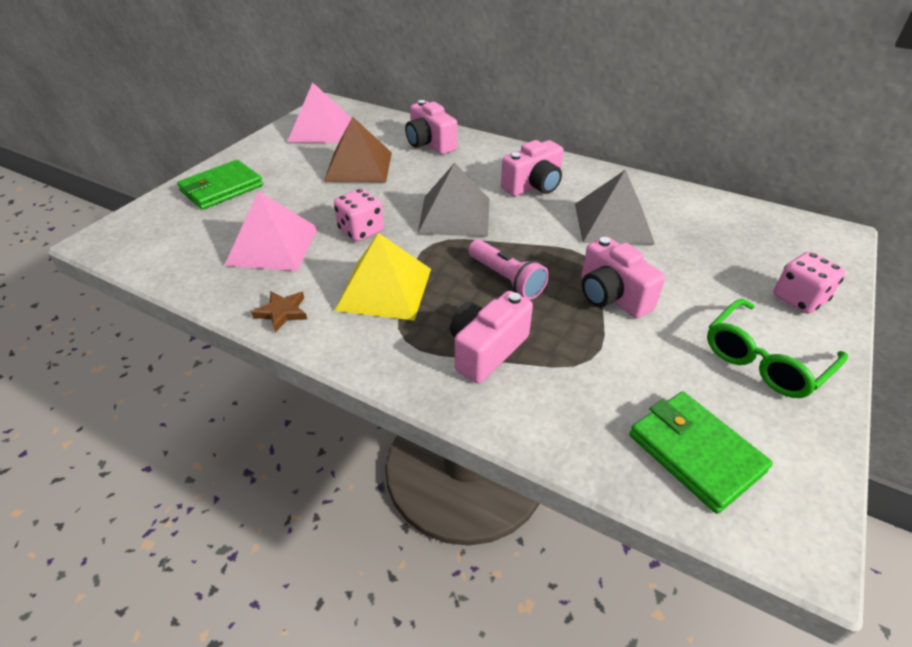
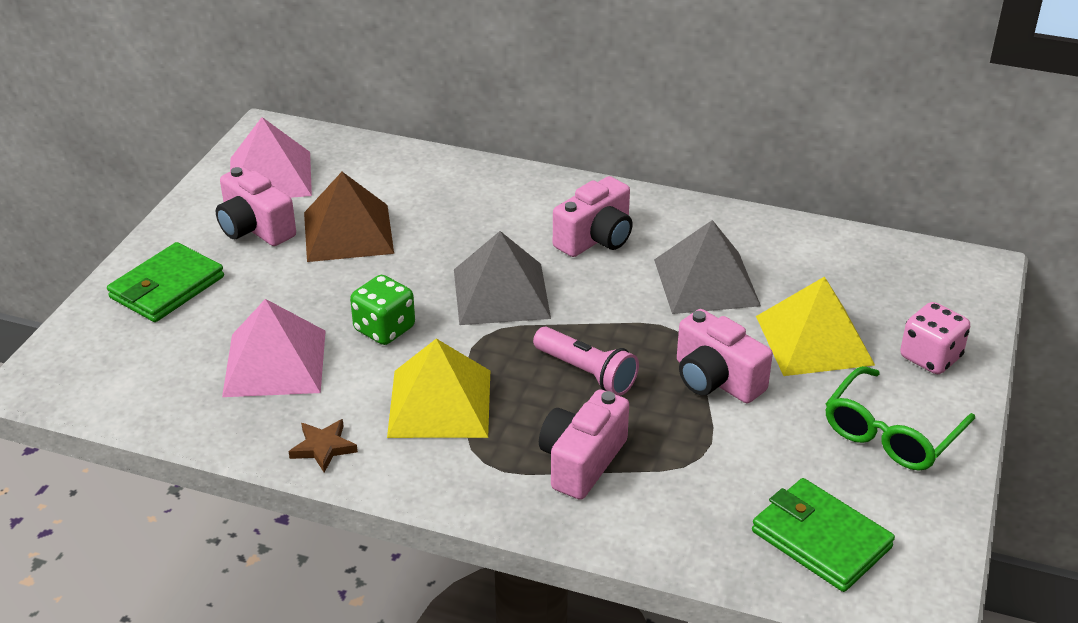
camera: 10 degrees left, 5 degrees down
pink dice [334,188,384,242] -> green dice [350,275,415,345]
pink camera [405,100,457,155] -> pink camera moved to [216,167,296,246]
none -> yellow pyramid [756,276,875,376]

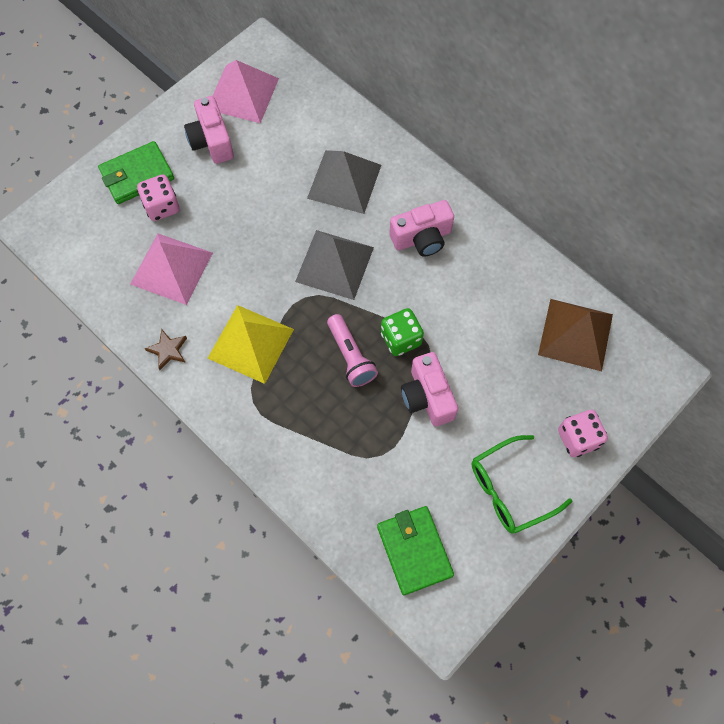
camera: 25 degrees right, 30 degrees up
brown pyramid [304,172,394,262] -> brown pyramid moved to [538,299,613,371]
green dice [350,275,415,345] -> green dice moved to [381,308,424,356]
pink camera [539,389,629,500] -> none
grey pyramid [654,220,761,314] -> grey pyramid moved to [307,150,381,214]
yellow pyramid [756,276,875,376] -> none
none -> pink dice [137,175,180,221]

